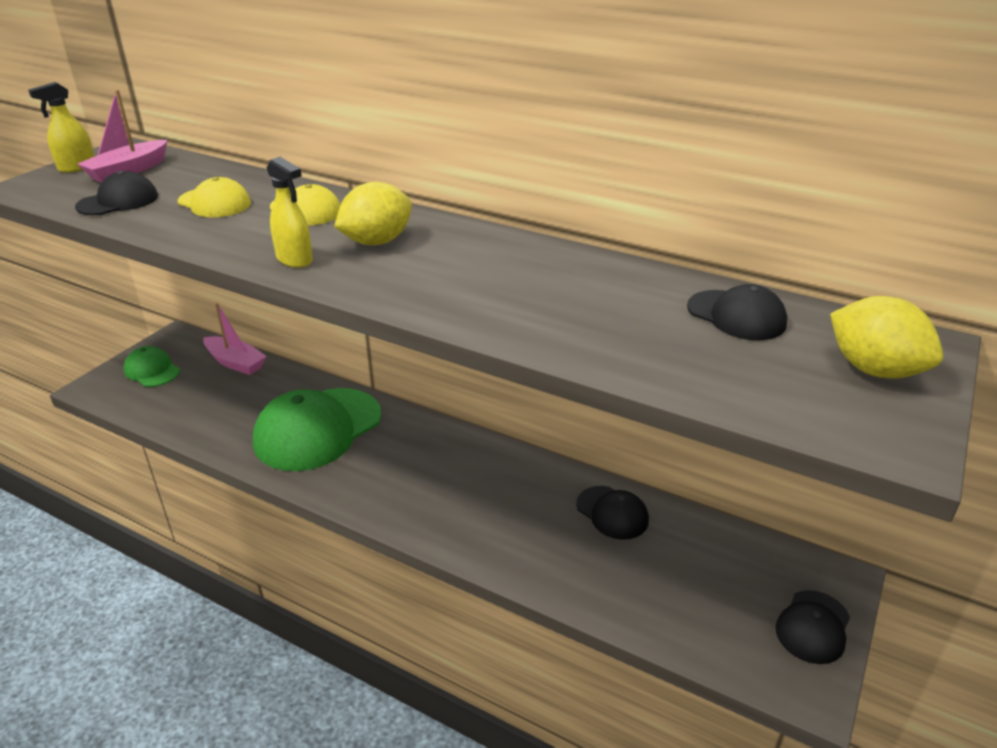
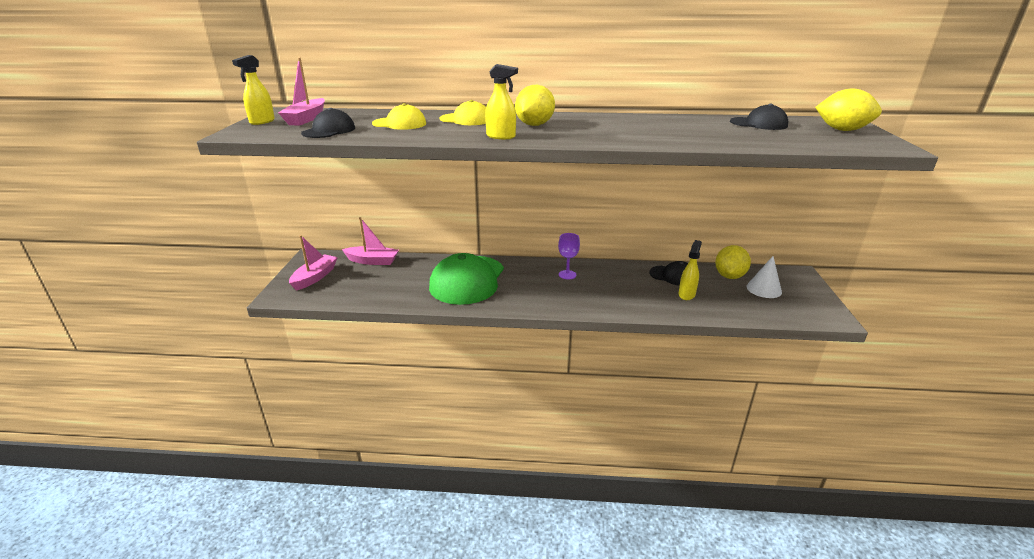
camera: 25 degrees left, 5 degrees down
green cap [123,346,180,387] -> pink boat [289,235,338,291]
black cap [775,590,850,664] -> none
none -> purple goblet [558,233,580,279]
none -> yellow spray bottle [679,240,702,300]
none -> yellow lemon [715,245,751,279]
none -> white cone [747,256,782,298]

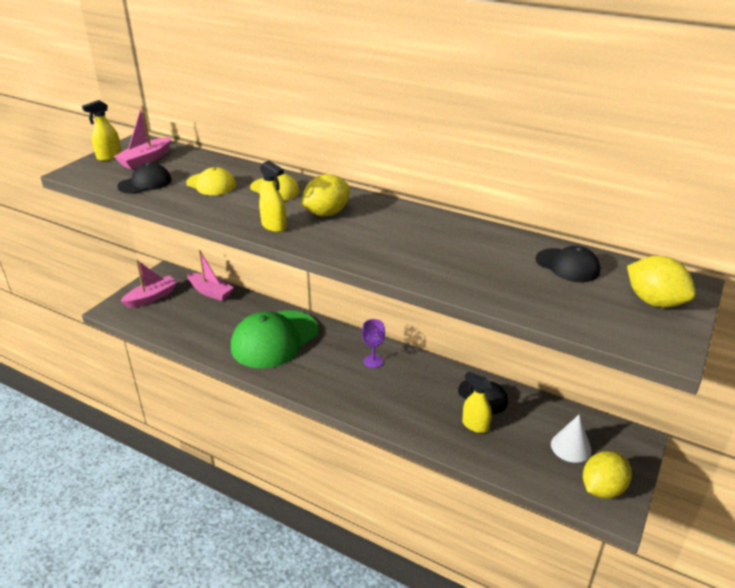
camera: 25 degrees right, 5 degrees up
yellow spray bottle [679,240,702,300] -> yellow spray bottle turned 105 degrees counterclockwise [462,371,491,433]
yellow lemon [715,245,751,279] -> yellow lemon moved to [583,451,632,498]

